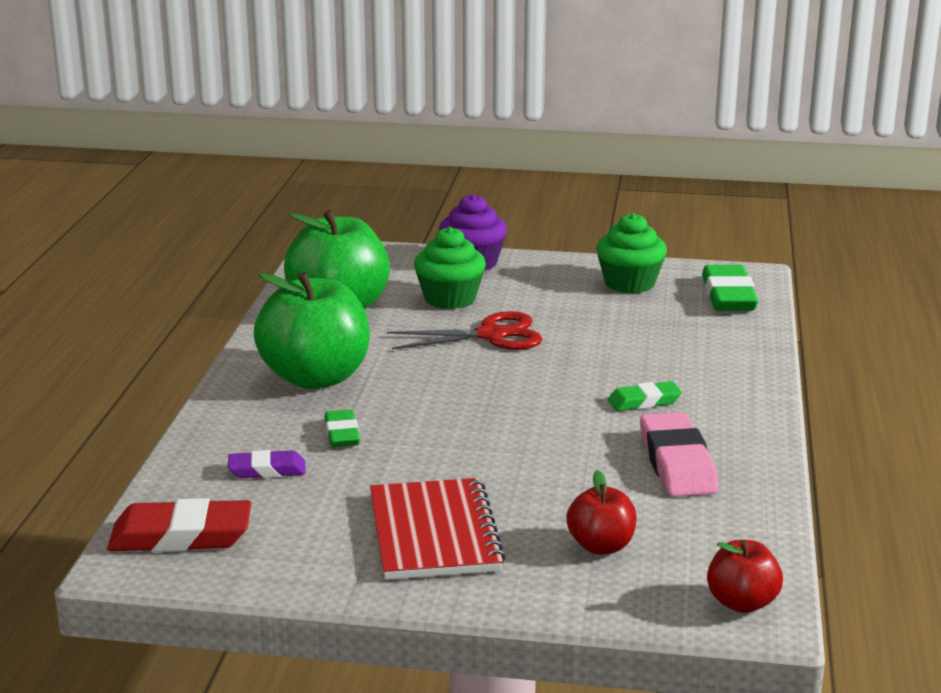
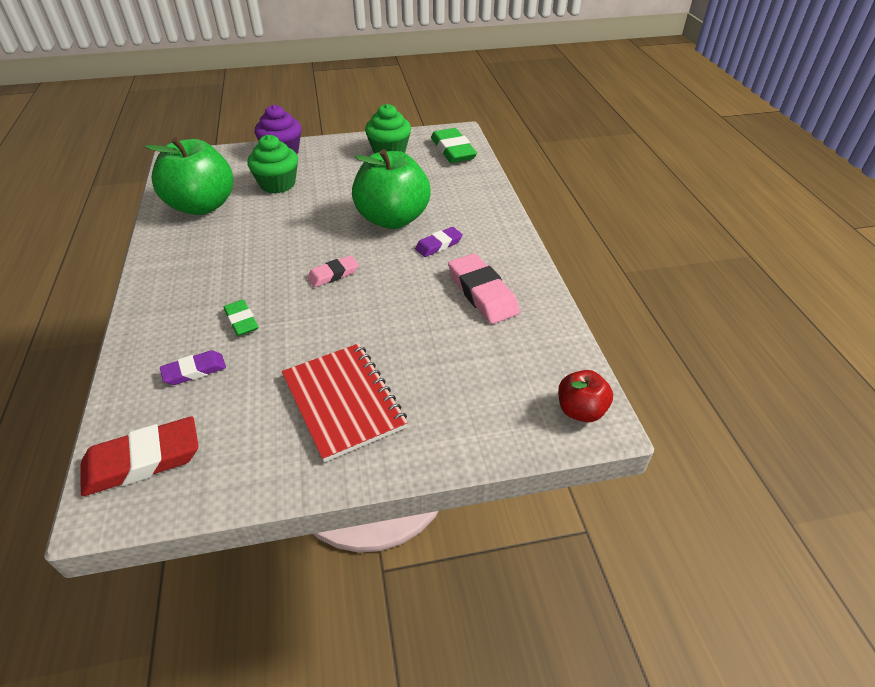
camera: 20 degrees left, 20 degrees up
green apple [254,272,370,389] -> green apple moved to [352,149,431,229]
red scissors [387,311,542,350] -> none
red apple [566,470,637,554] -> none
green eraser [608,381,682,411] -> purple eraser [415,227,463,257]
none -> pink eraser [307,255,359,287]

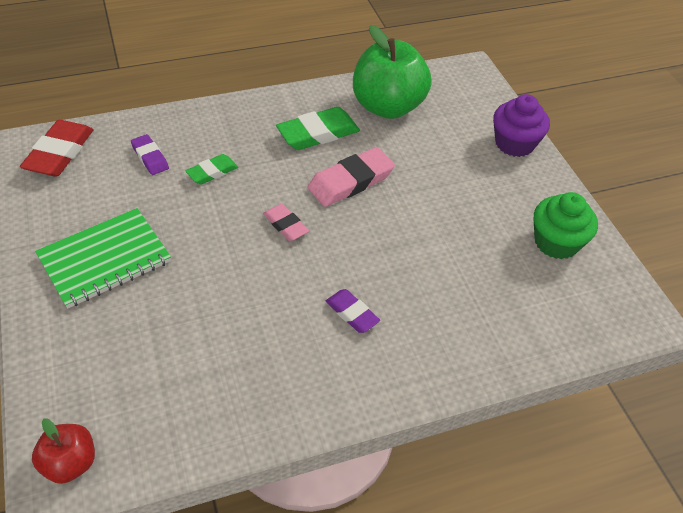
camera: 80 degrees right, 5 degrees up
red eraser [81,416,199,496] -> red eraser turned 45 degrees clockwise [20,120,94,177]
green cupcake [247,135,298,194] -> none
red notebook [282,343,408,462] -> green notebook [35,208,171,309]
green apple [352,149,431,229] -> none
green eraser [431,128,477,163] -> green eraser moved to [276,107,360,150]
pink eraser [448,253,520,324] -> pink eraser moved to [308,147,395,207]

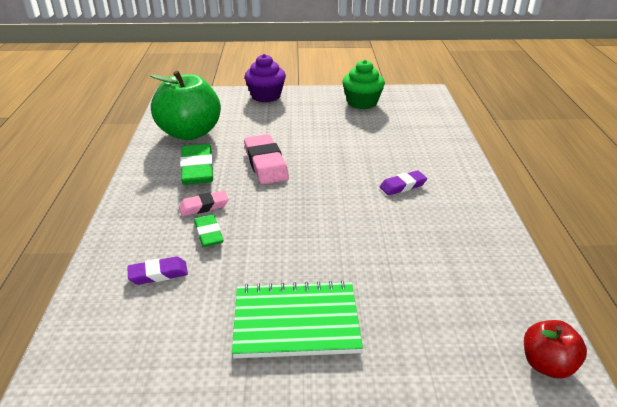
camera: 70 degrees left, 15 degrees down
red eraser [20,120,94,177] -> none
green notebook [35,208,171,309] -> green notebook turned 75 degrees counterclockwise [232,281,363,358]
pink eraser [263,204,309,241] -> pink eraser moved to [179,190,229,216]

